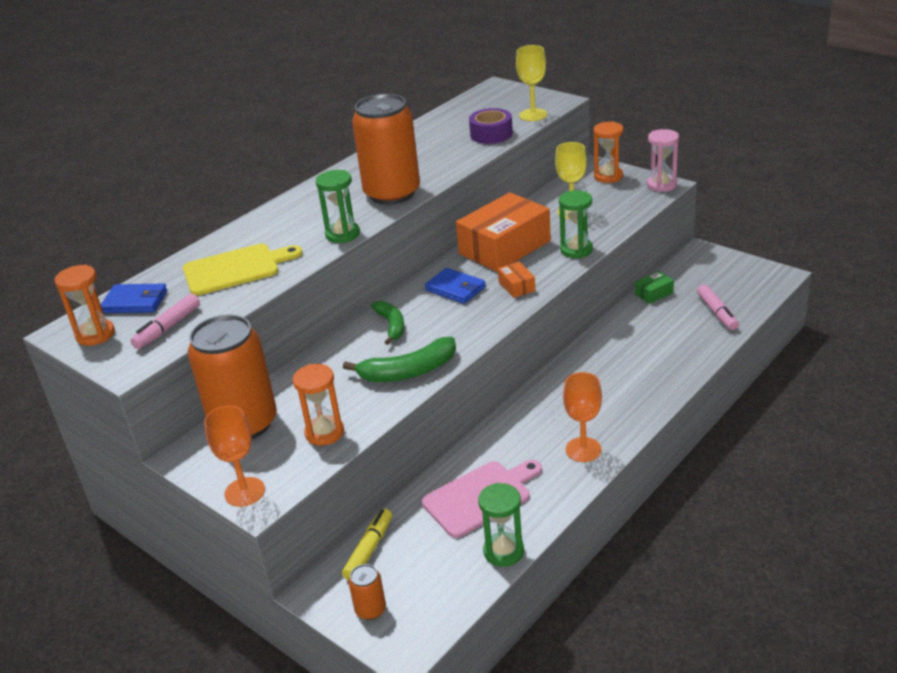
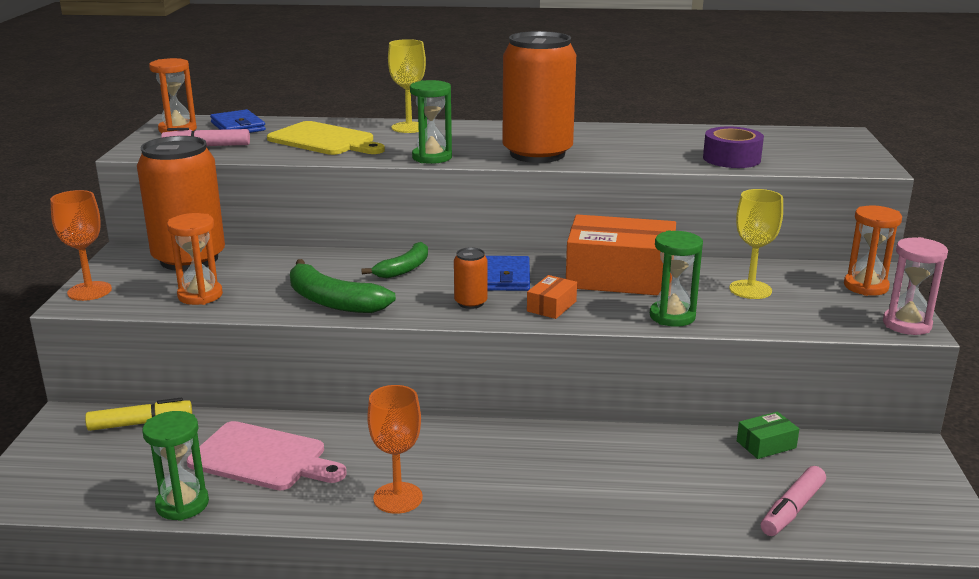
camera: 50 degrees right, 10 degrees down
orange can [348,564,386,620] -> orange can moved to [454,247,488,309]
yellow goblet [516,45,547,121] -> yellow goblet moved to [388,39,426,133]
green box [635,271,674,304] -> green box turned 45 degrees counterclockwise [737,412,799,459]

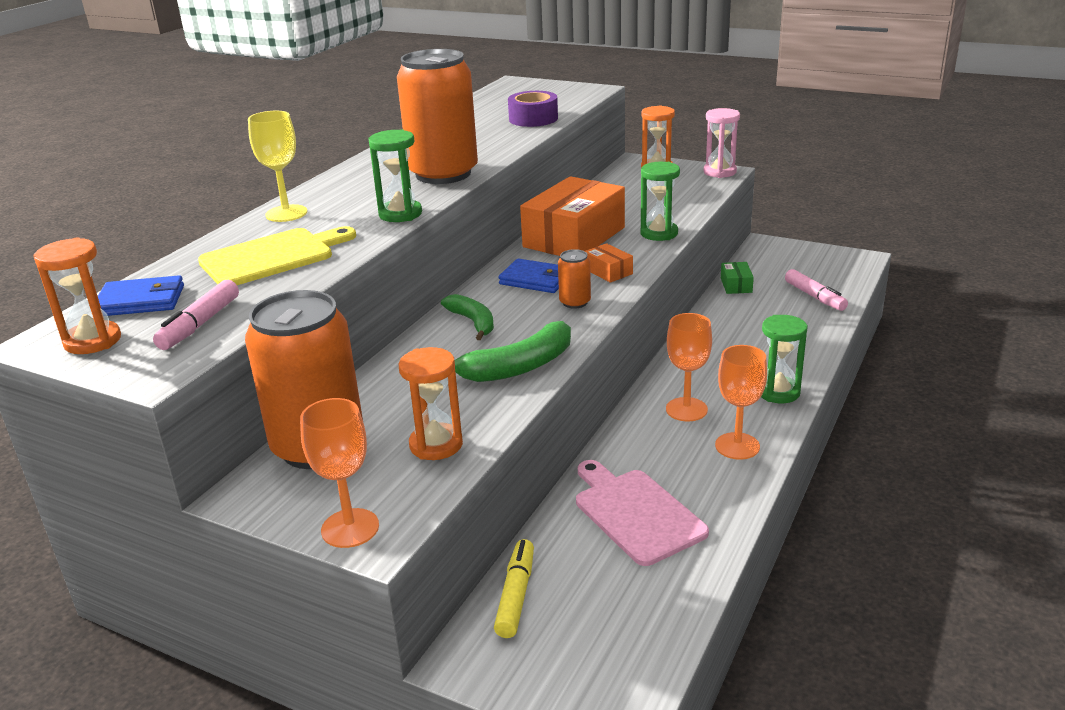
camera: 65 degrees left, 5 degrees up
green hourglass [142,411,209,521] -> green hourglass moved to [761,315,808,403]
pink cutting board [187,421,347,490] -> pink cutting board turned 75 degrees counterclockwise [576,460,709,566]
yellow goblet [729,189,783,299] -> none
none -> orange goblet [666,313,712,421]

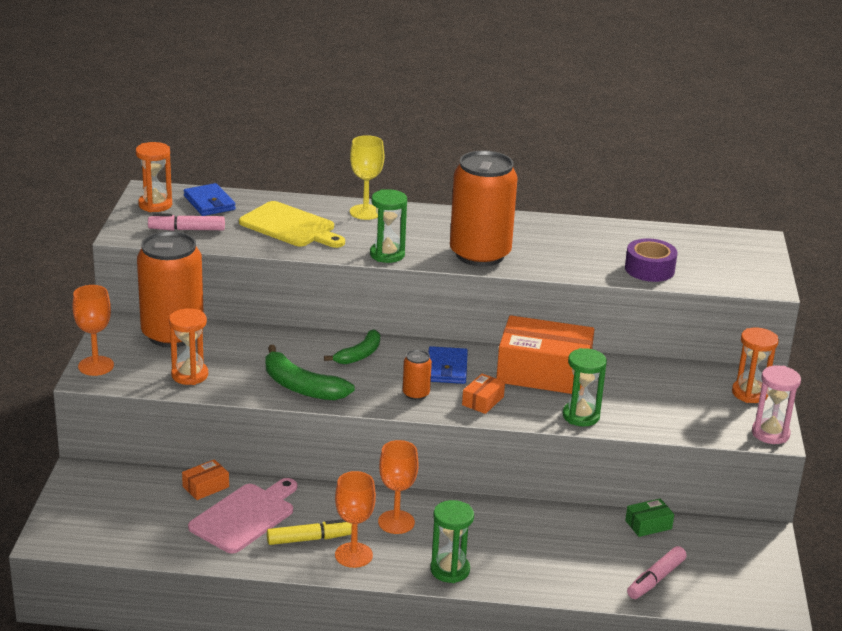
camera: 65 degrees right, 0 degrees up
yellow marker [494,539,534,638] -> yellow marker moved to [267,519,352,545]
none -> orange box [182,459,229,500]

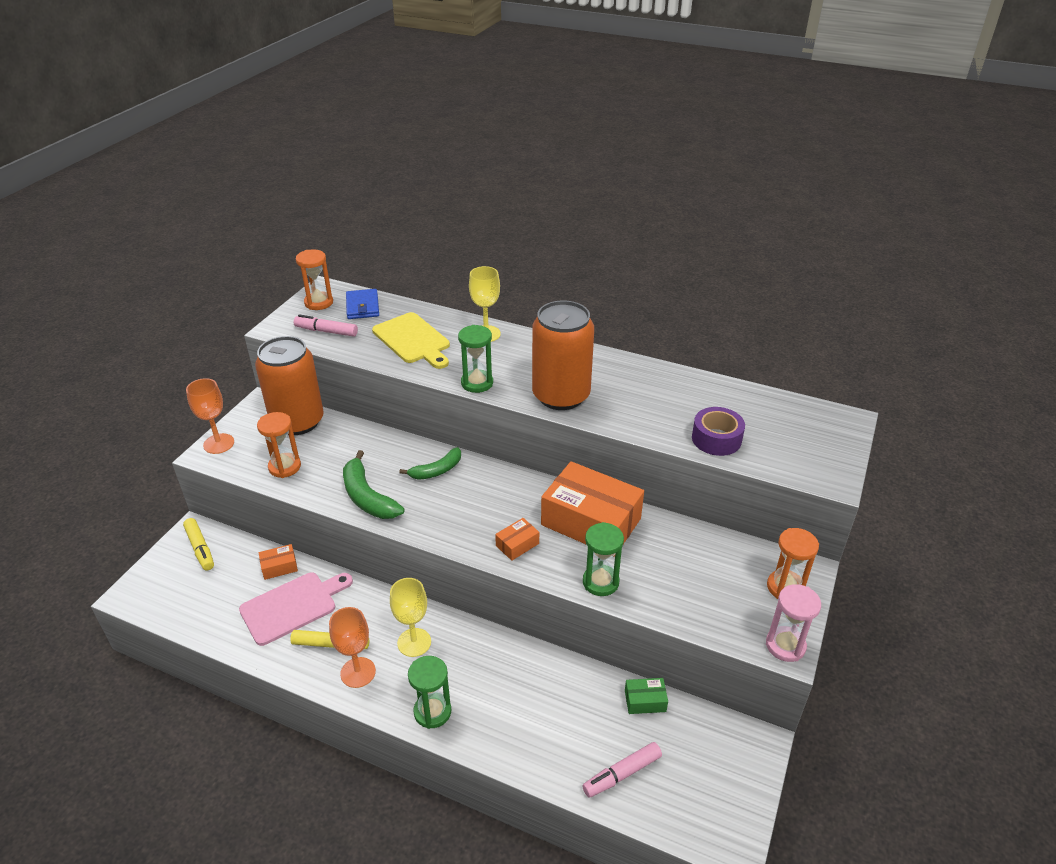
camera: 20 degrees right, 10 degrees up
orange goblet [378,440,419,534] -> yellow goblet [390,578,431,657]
orange can [403,350,432,400] -> none
blue wallet [428,346,468,384] -> none
none -> yellow marker [183,518,214,570]

